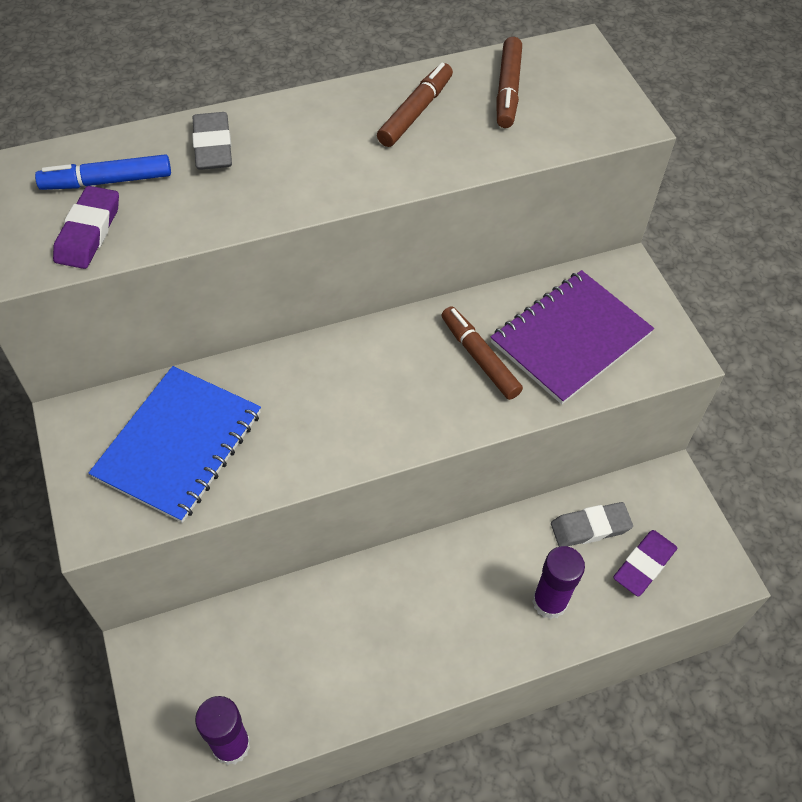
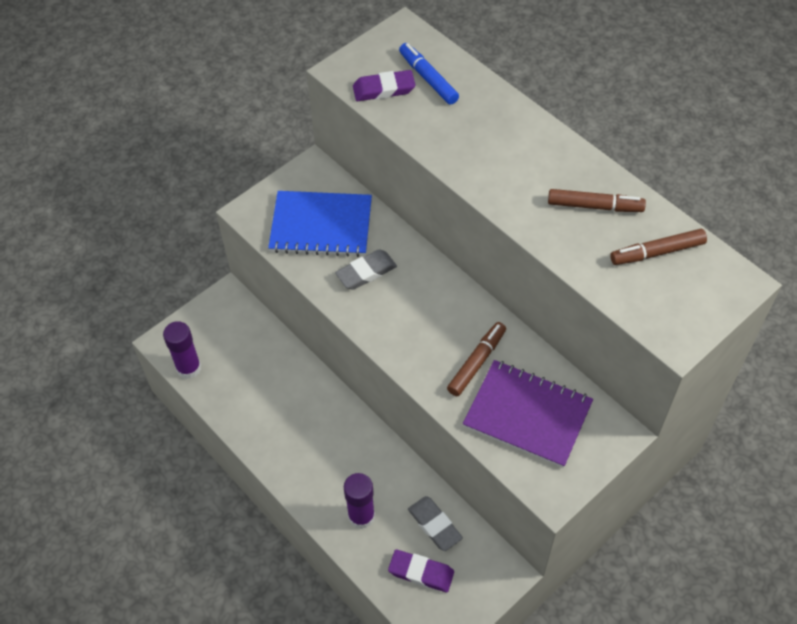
camera: 70 degrees right, 0 degrees up
grey eraser [192,112,232,170] -> grey eraser moved to [335,249,397,290]

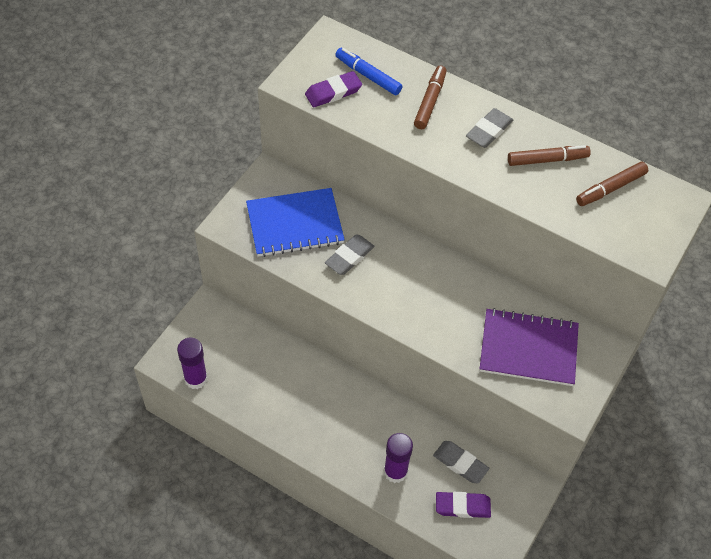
camera: 20 degrees left, 0 degrees up
brown marker [447,322,506,396] -> brown marker moved to [414,65,447,129]
none -> grey eraser [466,108,513,148]

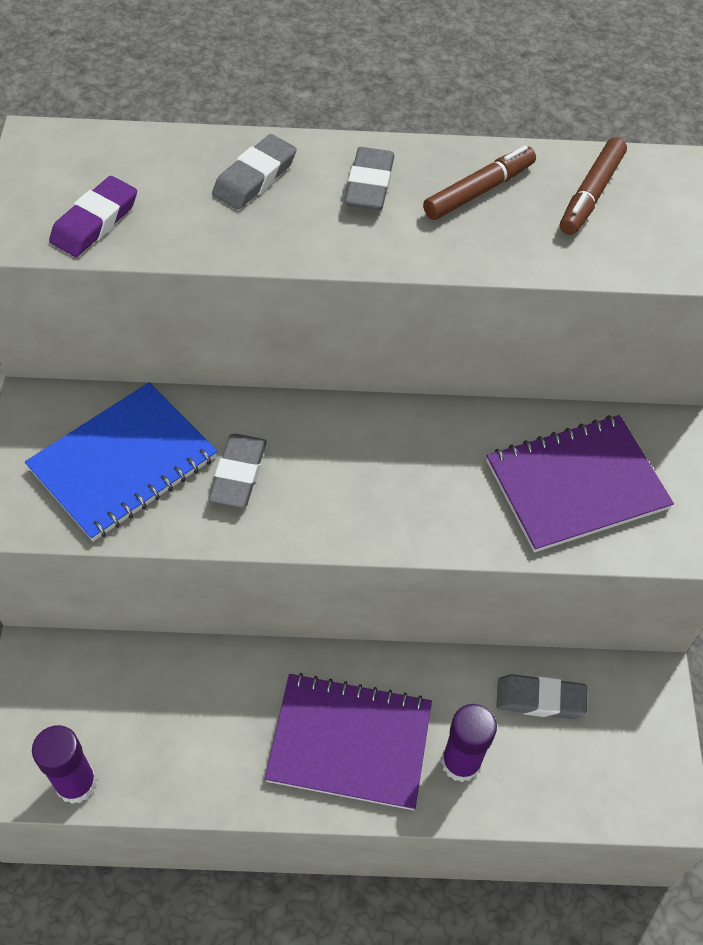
camera: 30 degrees left, 0 degrees up
blue marker [335,48,403,95] -> none
brown marker [414,65,447,129] -> grey eraser [212,134,297,210]
purple eraser [436,492,491,518] -> none
none -> purple notebook [265,673,432,810]

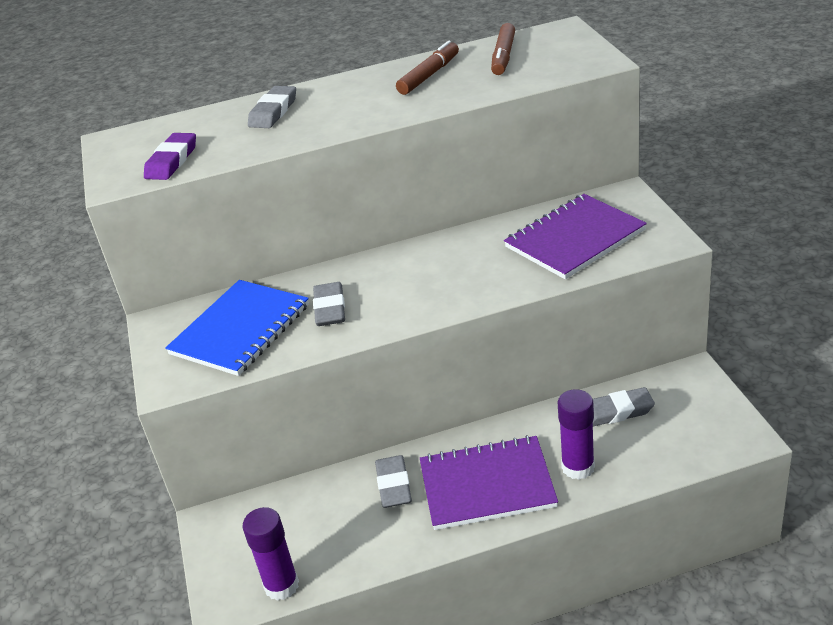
camera: 10 degrees left, 20 degrees down
grey eraser [344,147,394,210] -> grey eraser moved to [375,455,412,508]

